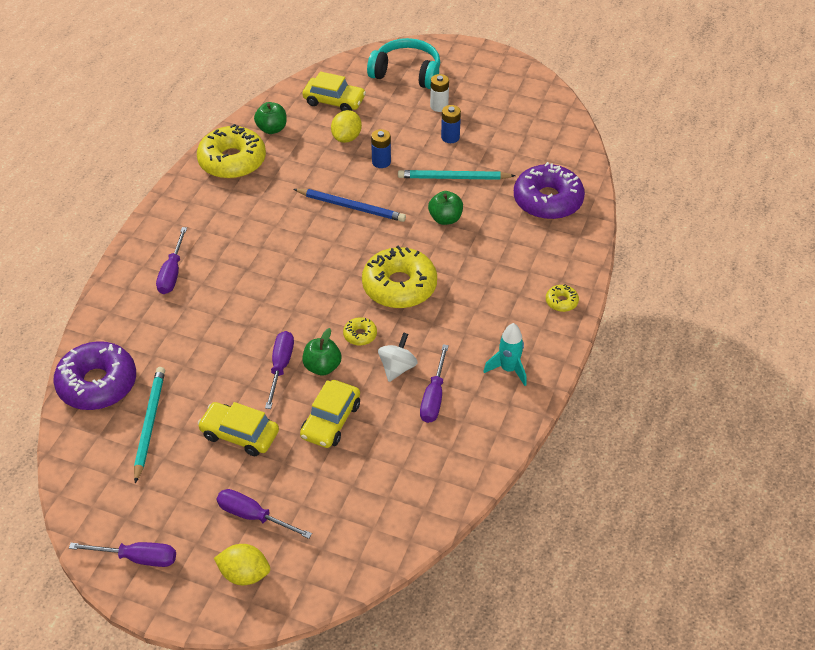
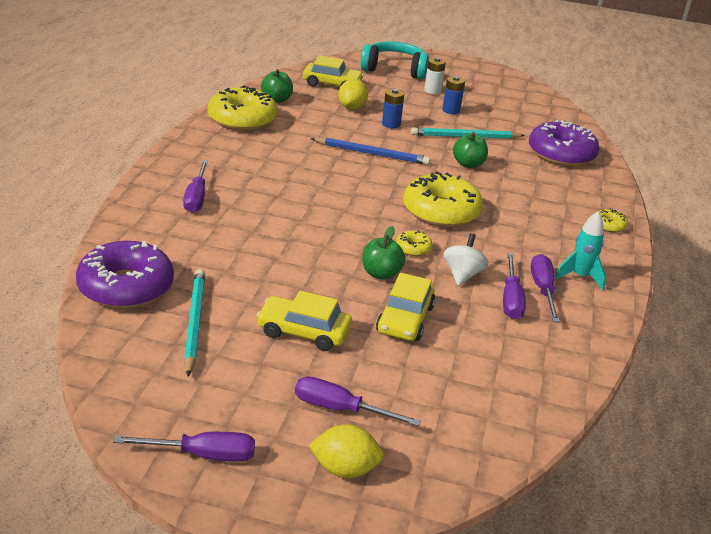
camera: 10 degrees left, 15 degrees down
purple screwdriver [265,331,294,409] -> purple screwdriver moved to [531,254,560,322]

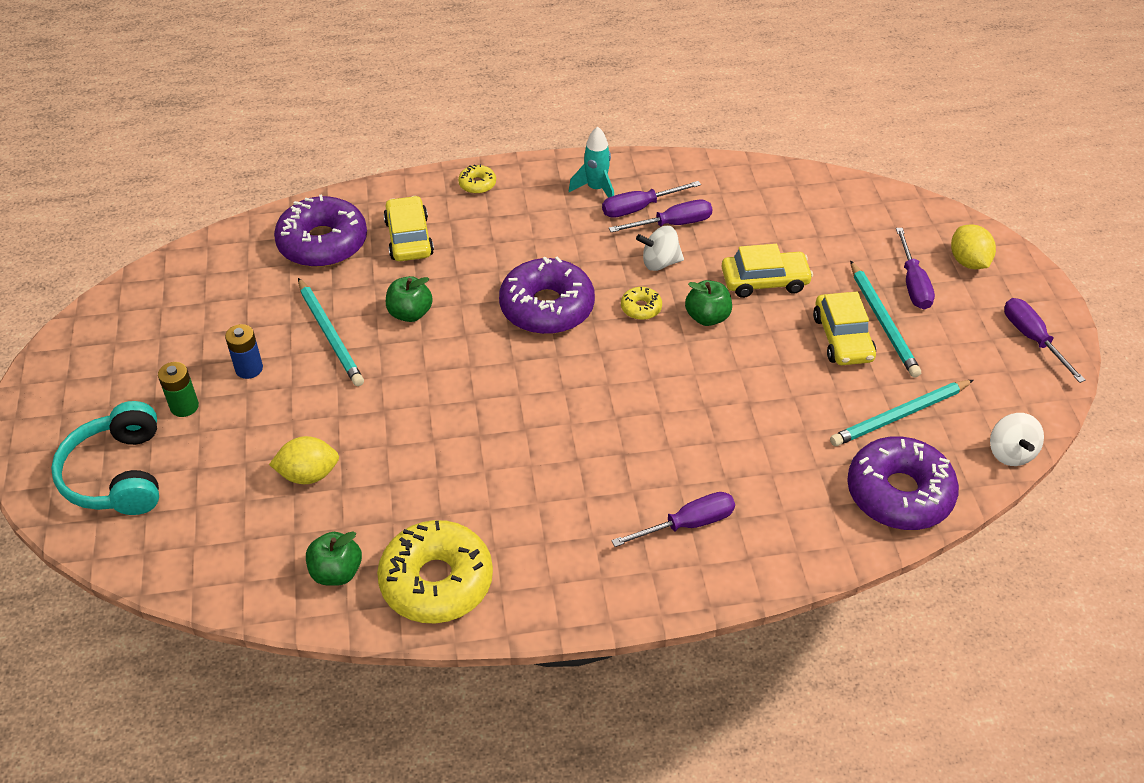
camera: 110 degrees left, 15 degrees up
yellow car [303,55,364,86] -> yellow car moved to [383,196,434,261]
blue pencil [311,137,430,165] -> none
blue battery [382,89,404,129] -> none
yellow donut [403,171,483,227] -> purple donut [499,256,595,334]
white battery [424,57,446,94] -> green battery [158,362,199,417]
none -> turquoise pencil [850,260,921,378]
none -> white spinning top [990,413,1044,466]

